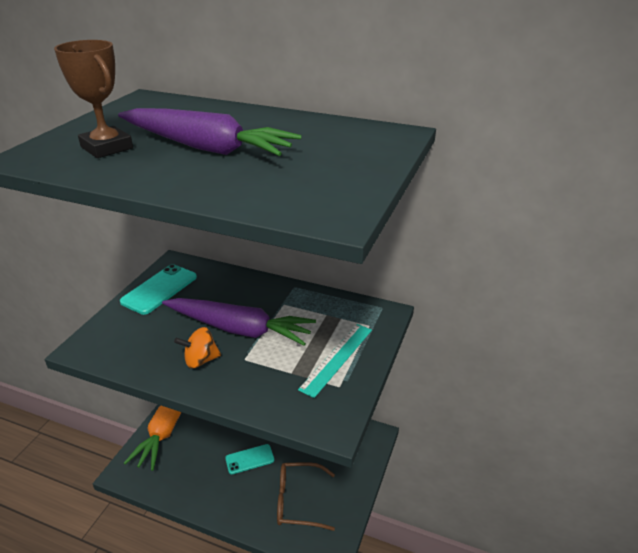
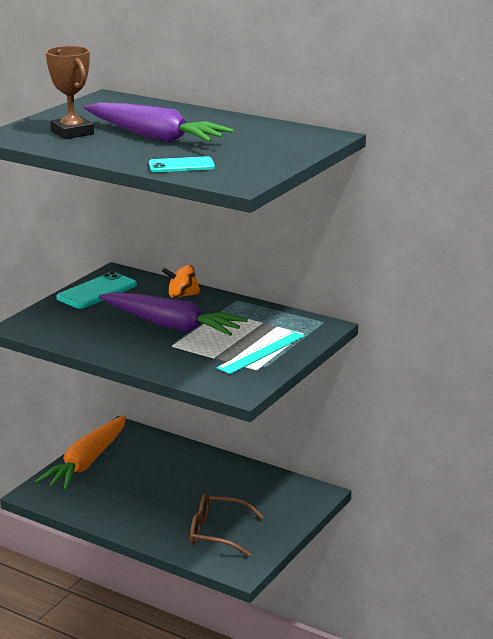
camera: 10 degrees right, 10 degrees down
orange spinning top [174,327,221,369] -> orange spinning top moved to [162,265,201,298]
turquoise phone [225,444,274,474] -> turquoise phone moved to [149,156,215,172]

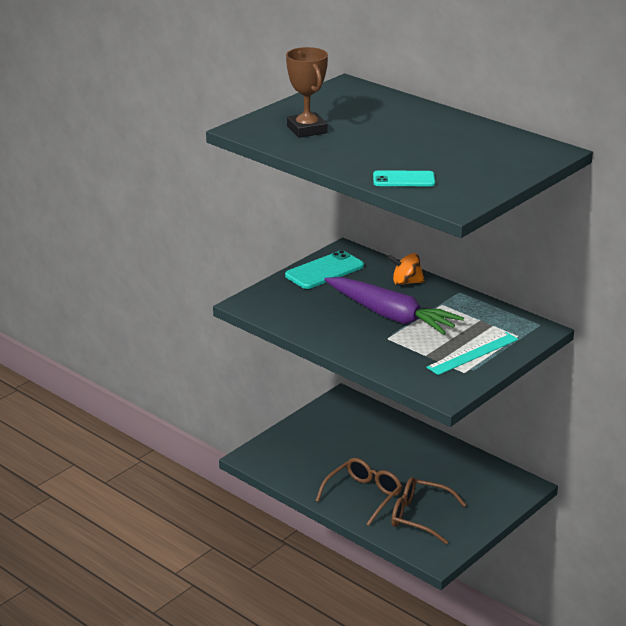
camera: 10 degrees right, 5 degrees up
orange carrot [36,415,126,490] -> none
purple carrot [84,102,233,143] -> none
none -> brown glasses [316,458,402,526]

